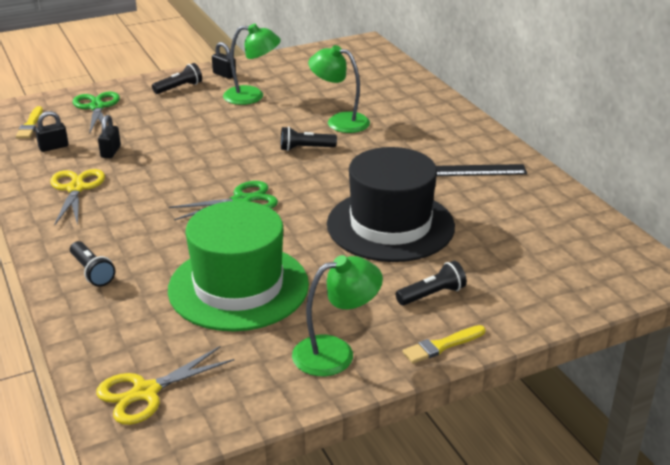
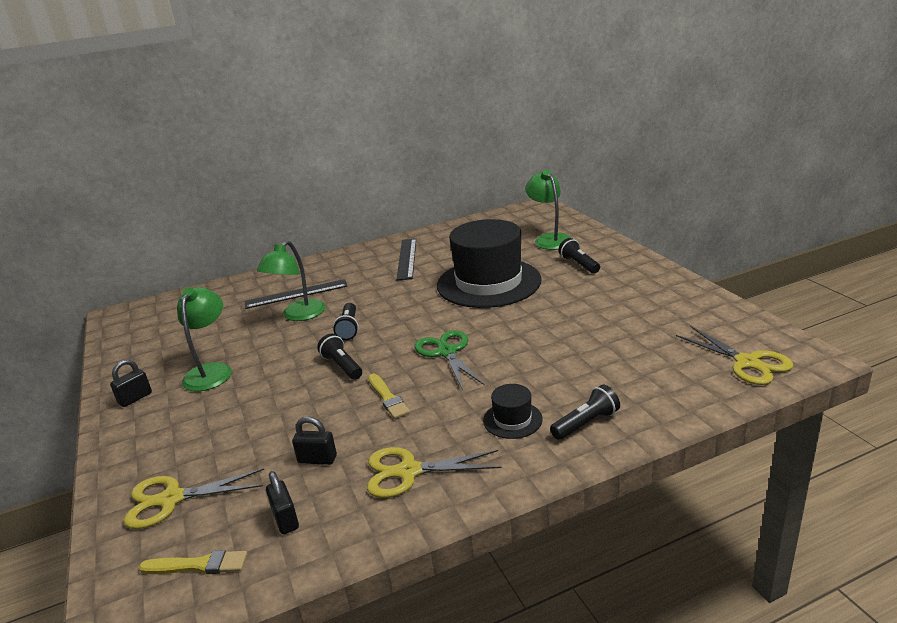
camera: 85 degrees left, 5 degrees down
green scissors [73,91,120,134] -> yellow scissors [124,468,264,529]
black flashlight [152,63,202,94] -> black flashlight moved to [317,334,362,380]
green hat [168,201,309,331] -> none
green lamp [292,255,383,376] -> green lamp moved to [525,170,571,250]
yellow brush [402,325,486,363] -> yellow brush moved to [368,374,410,419]
none -> black ruler [245,279,347,309]
none -> black hat [483,384,543,439]

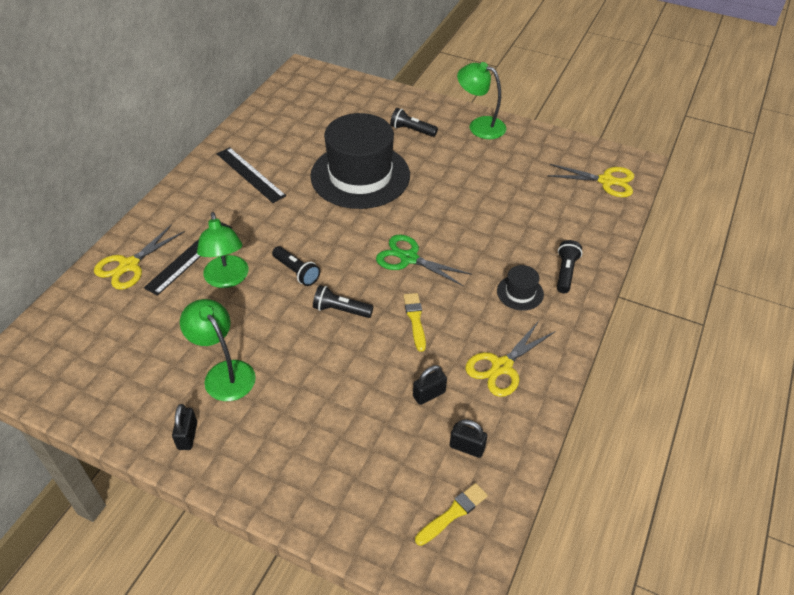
camera: 45 degrees left, 20 degrees up
yellow scissors [124,468,264,529] -> yellow scissors moved to [94,224,185,290]
yellow brush [368,374,410,419] -> yellow brush turned 120 degrees counterclockwise [403,293,426,352]
green lamp [525,170,571,250] -> green lamp moved to [457,62,506,139]

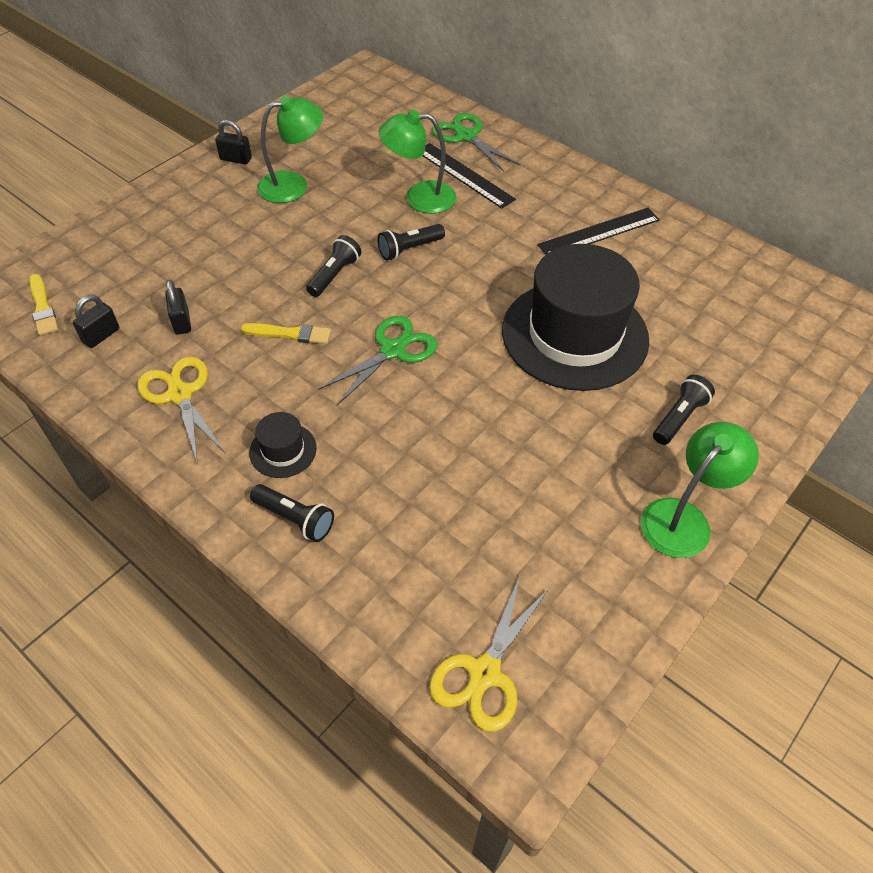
camera: 105 degrees right, 5 degrees up
yellow scissors [94,224,185,290] -> green scissors [432,113,520,172]

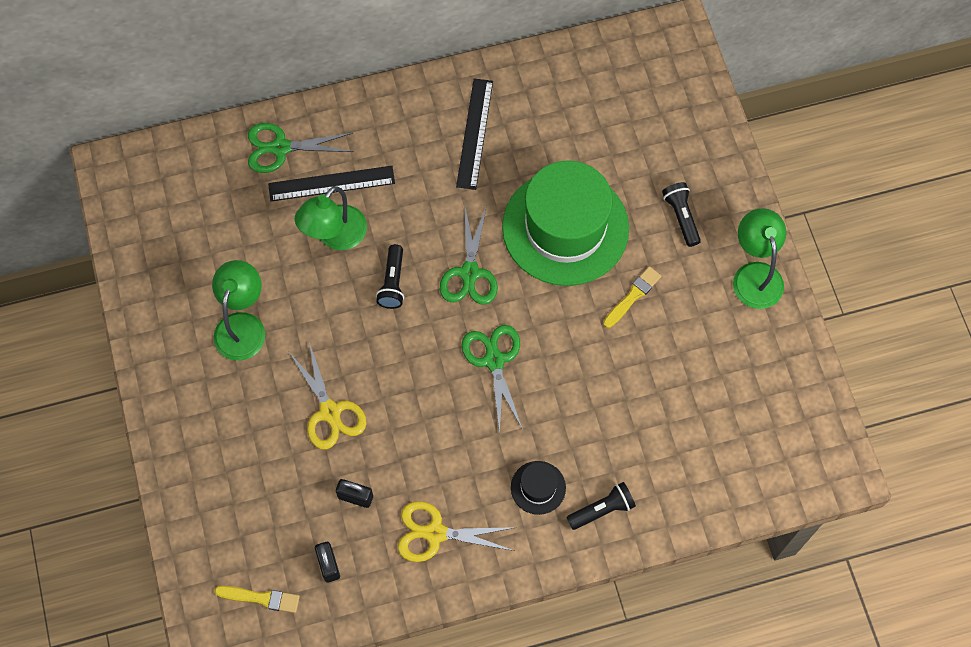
camera: 55 degrees left, 15 degrees up
black padlock [215,120,252,165] -> none
yellow brush [241,323,331,344] -> yellow brush moved to [603,266,661,328]
black flashlight [306,235,362,297] -> none
yellow scissors [429,576,549,732] -> yellow scissors moved to [288,342,367,450]
black hat [502,244,649,391] -> green hat [502,160,629,286]
none -> green scissors [440,205,498,305]

